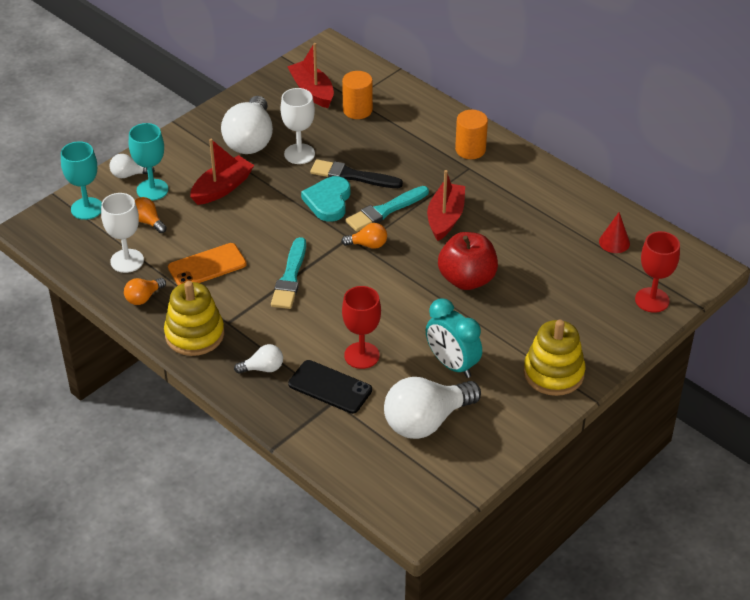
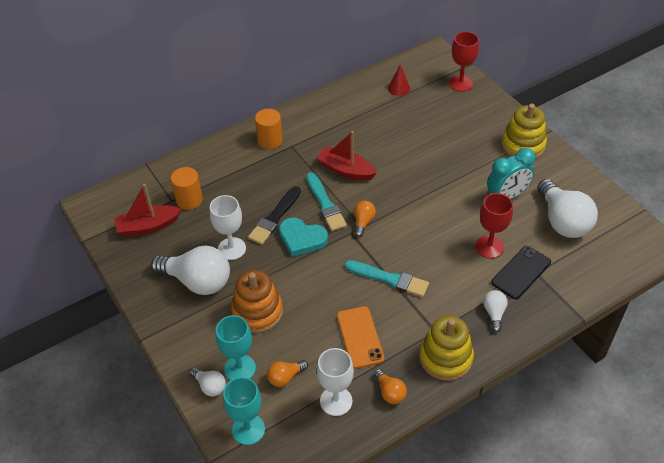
camera: 75 degrees left, 5 degrees up
white light bulb [110,154,155,178] -> white light bulb turned 60 degrees counterclockwise [190,367,226,397]
red boat [190,139,254,205] -> orange stacking toy [231,270,283,333]
red apple [438,232,498,290] -> none

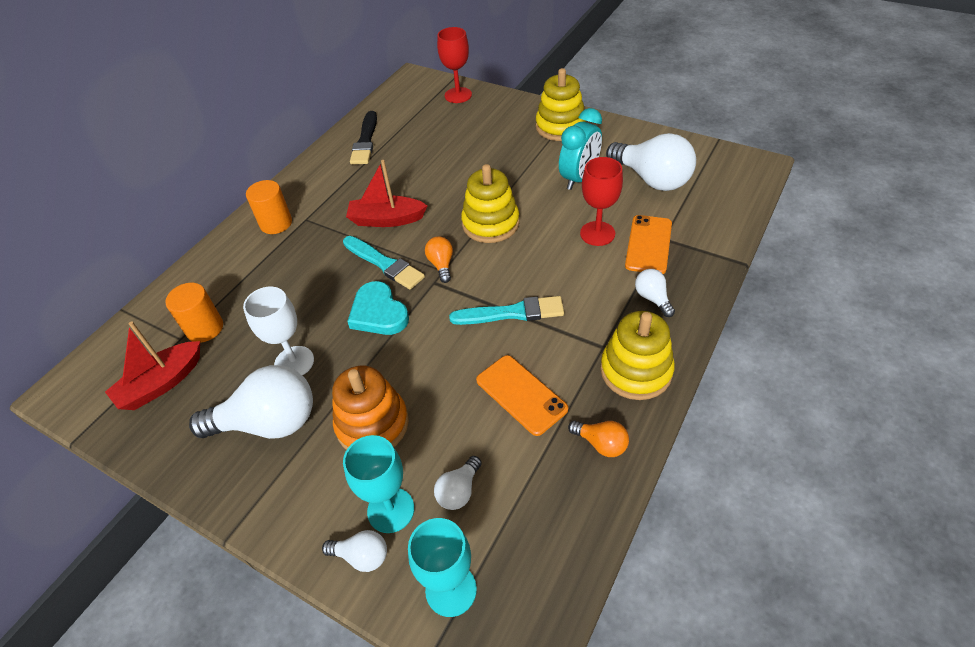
camera: 25 degrees left, 0 degrees up
black brush [248,186,301,245] -> black brush moved to [350,111,377,164]
orange light bulb [267,360,308,387] -> white light bulb [434,456,482,510]
turquoise heart [279,217,328,257] -> turquoise heart turned 60 degrees clockwise [347,281,409,335]
white goblet [317,348,354,416] -> none
red cone [388,65,410,96] -> none
black phone [491,246,551,299] -> orange phone [625,215,672,274]
none -> yellow stacking toy [461,164,519,243]

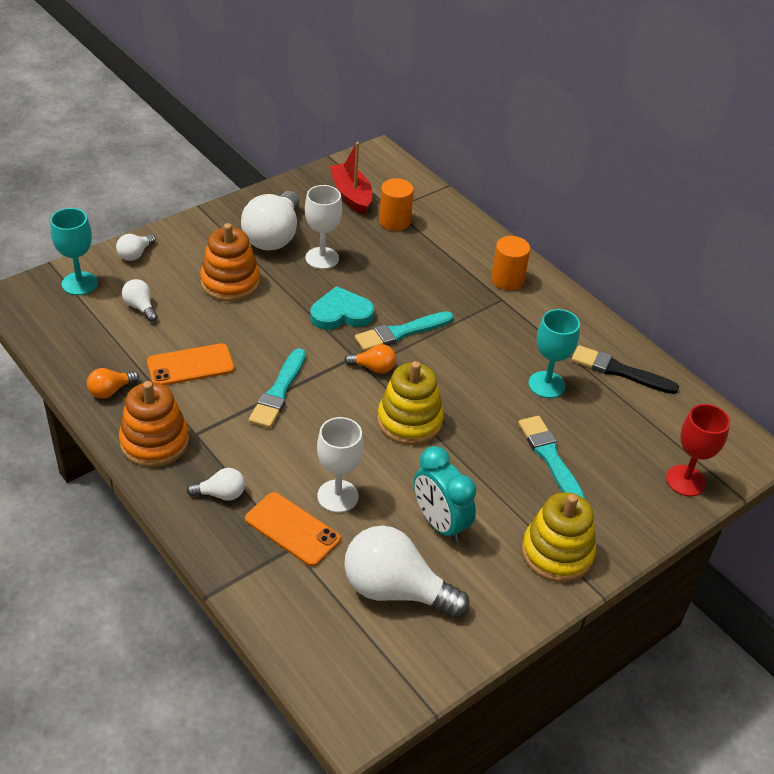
camera: 105 degrees right, 5 degrees down
turquoise goblet [343,435,414,533] -> turquoise goblet moved to [529,309,580,398]
red boat [346,160,428,227] -> none
red goblet [580,157,623,246] -> white goblet [317,417,364,513]
yellow stacking toy [600,311,675,400] -> orange stacking toy [119,381,189,467]
white light bulb [606,133,696,191] -> white light bulb turned 45 degrees clockwise [344,526,470,618]
none -> turquoise brush [518,416,585,499]

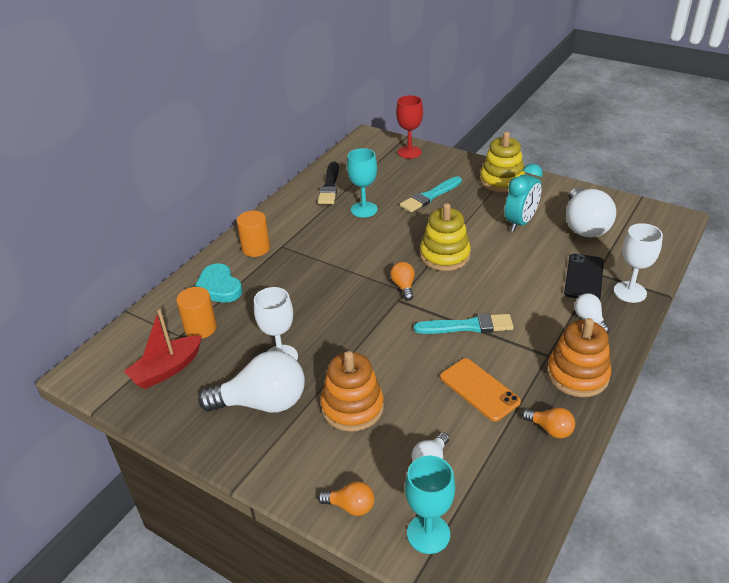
camera: 105 degrees left, 5 degrees down
white light bulb [116,234,156,261] -> orange light bulb [318,481,374,516]
orange phone [245,492,341,566] -> black phone [564,253,604,300]
turquoise heart [310,286,374,330] -> turquoise heart moved to [195,263,243,303]
white goblet [317,417,364,513] -> white goblet moved to [614,223,663,303]
turquoise brush [355,311,454,351] -> none

